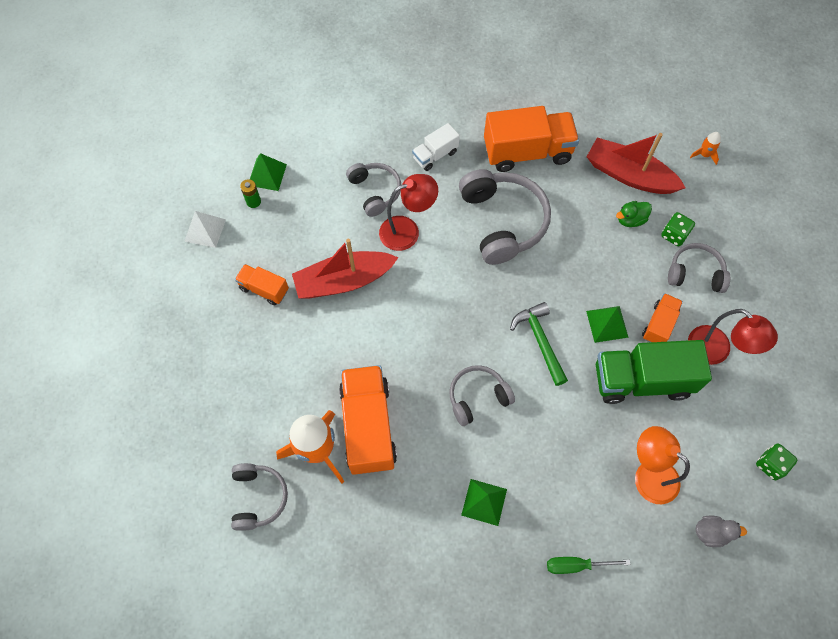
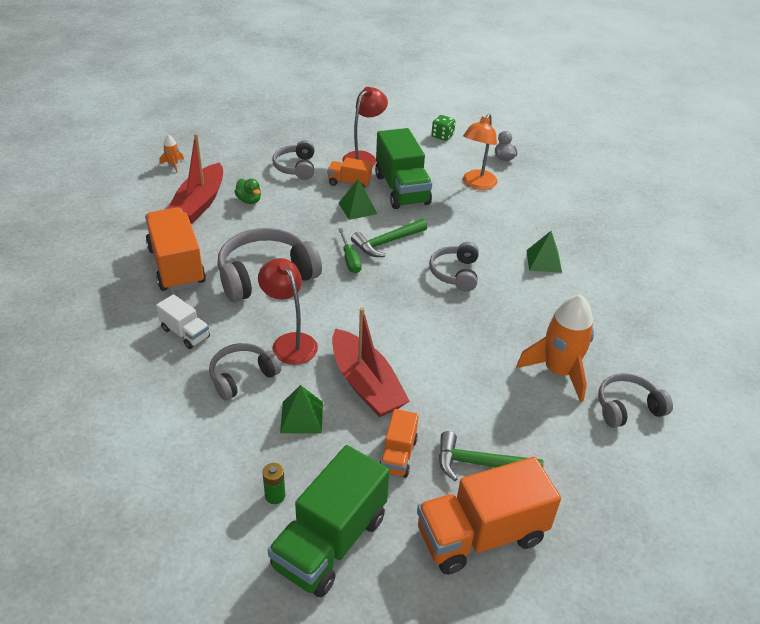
camera: 105 degrees left, 25 degrees down
white pyramid [184,211,226,248] -> green truck [268,445,390,597]
green pyramid [250,153,287,191] -> green pyramid moved to [280,385,323,434]
orange truck [339,365,397,475] -> orange truck moved to [417,457,561,574]
grey headphones [449,365,515,426] -> grey headphones turned 45 degrees clockwise [429,242,479,292]
green screwdriver [547,557,630,574] -> green screwdriver moved to [338,228,362,273]
green dice [661,212,695,247] -> none
none -> green hammer [439,431,543,481]

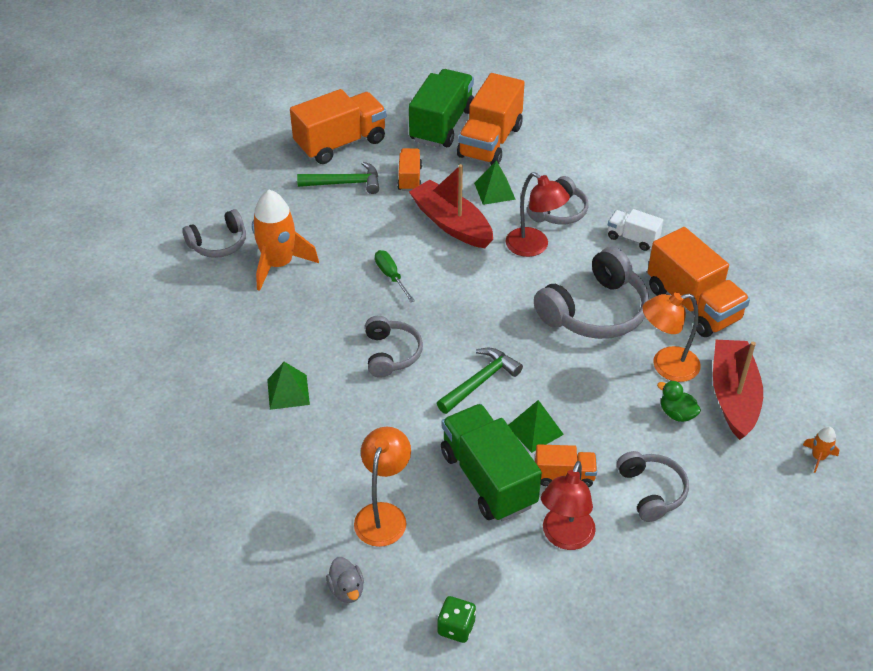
camera: 170 degrees right, 5 degrees up
green battery [263,463,285,504] -> orange truck [457,73,525,165]
green screwdriver [338,228,362,273] -> green screwdriver moved to [375,250,415,302]
none -> orange lamp [642,292,701,382]

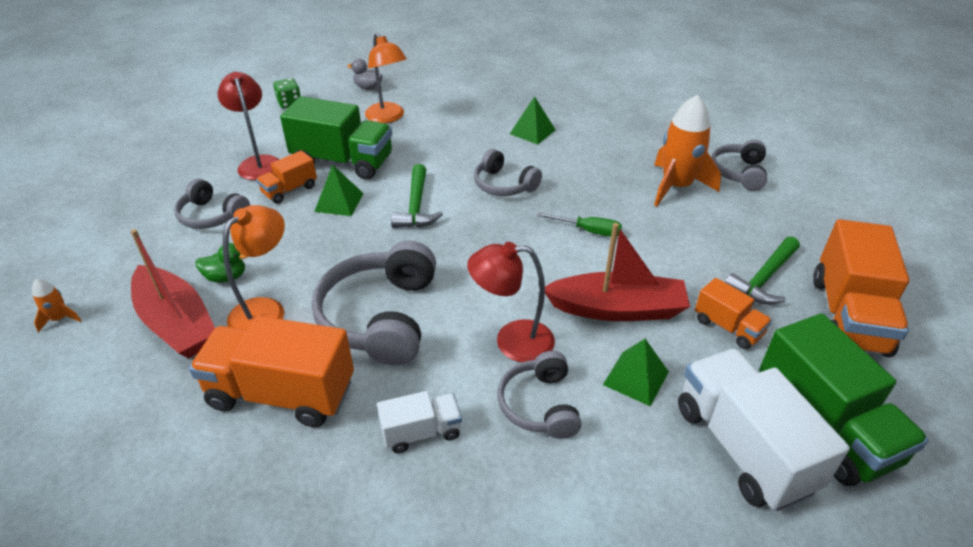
camera: 135 degrees right, 5 degrees down
orange truck [457,73,525,165] -> white truck [678,349,850,511]

